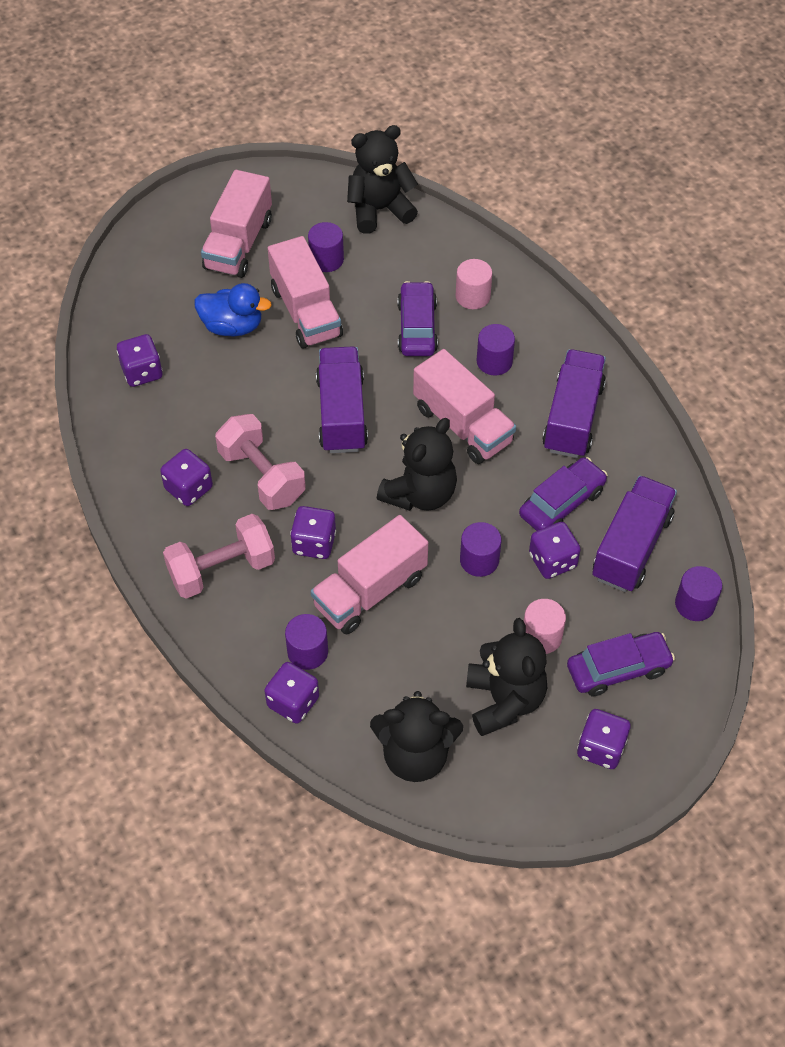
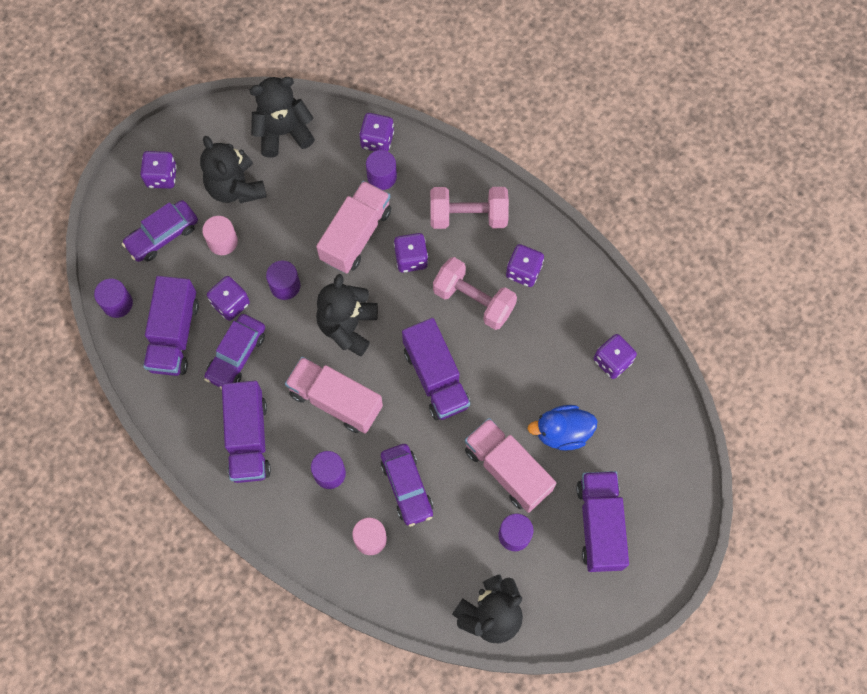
camera: 160 degrees right, 15 degrees up
pink dumbbell [163,514,275,599] -> pink dumbbell turned 45 degrees clockwise [430,187,509,229]
pink truck [201,170,272,278] -> purple truck [576,471,629,572]

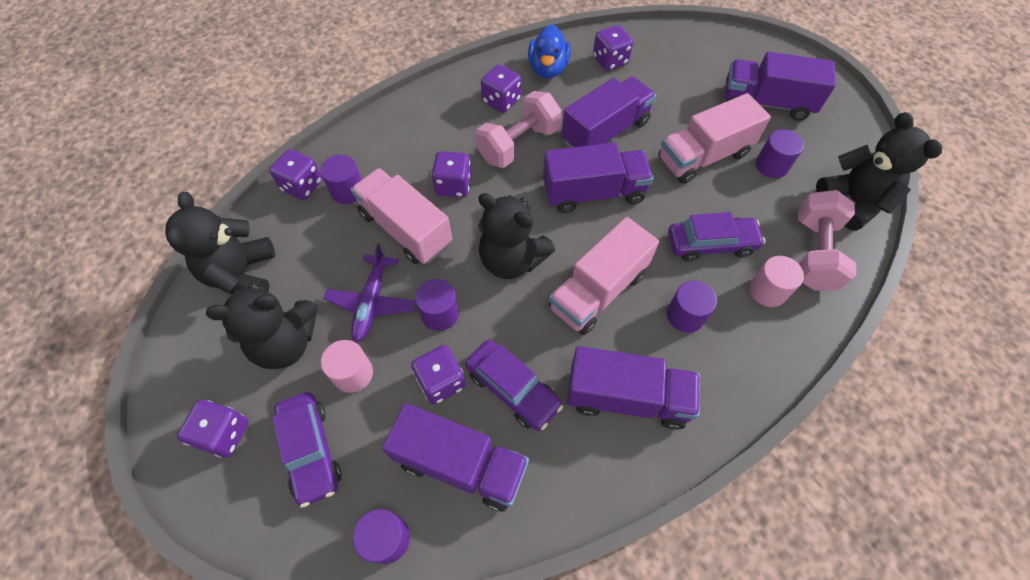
camera: 75 degrees left, 10 degrees down
pink dumbbell [430,187,509,229] -> pink dumbbell moved to [798,190,856,291]
blue duck [528,405,597,451] -> blue duck moved to [528,25,571,78]
none -> purple plane [324,244,415,343]
none -> purple truck [561,77,656,148]

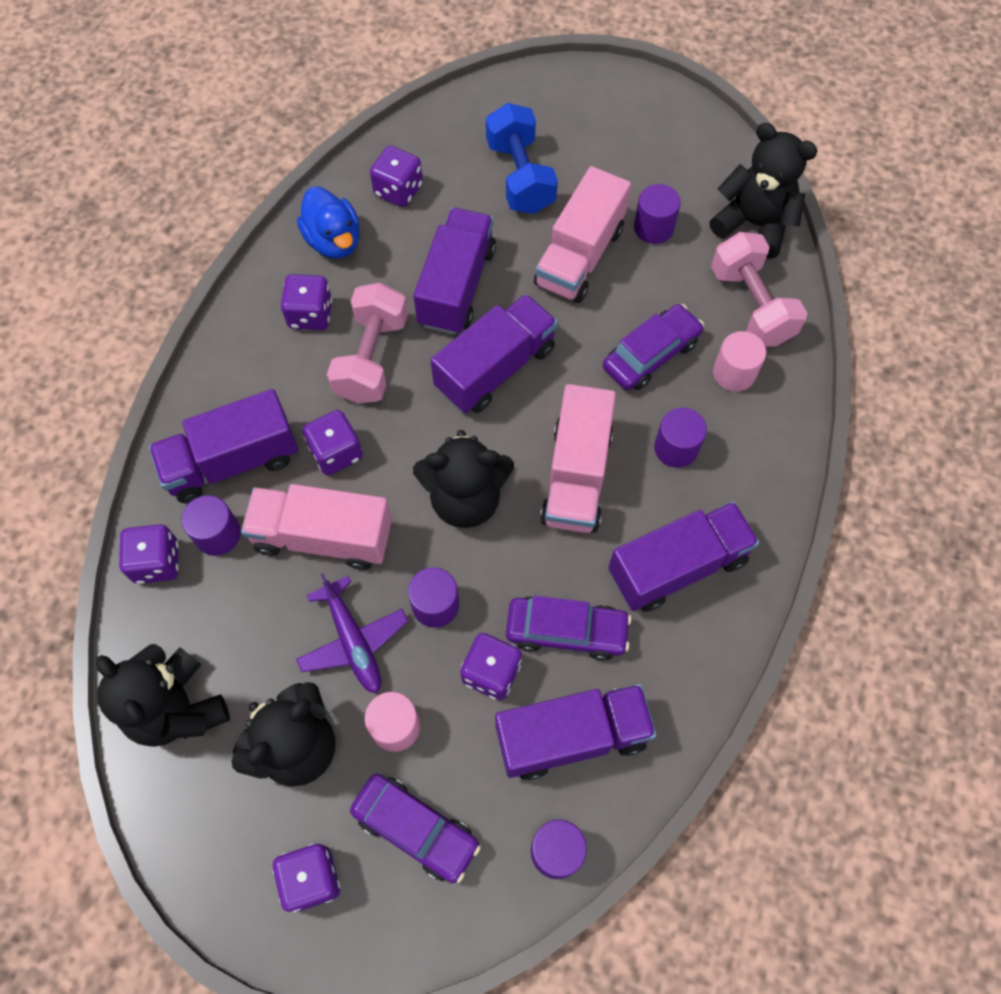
camera: 35 degrees left, 5 degrees up
purple truck [725,52,836,121] -> purple truck moved to [149,389,298,503]
none -> blue dumbbell [486,103,558,214]

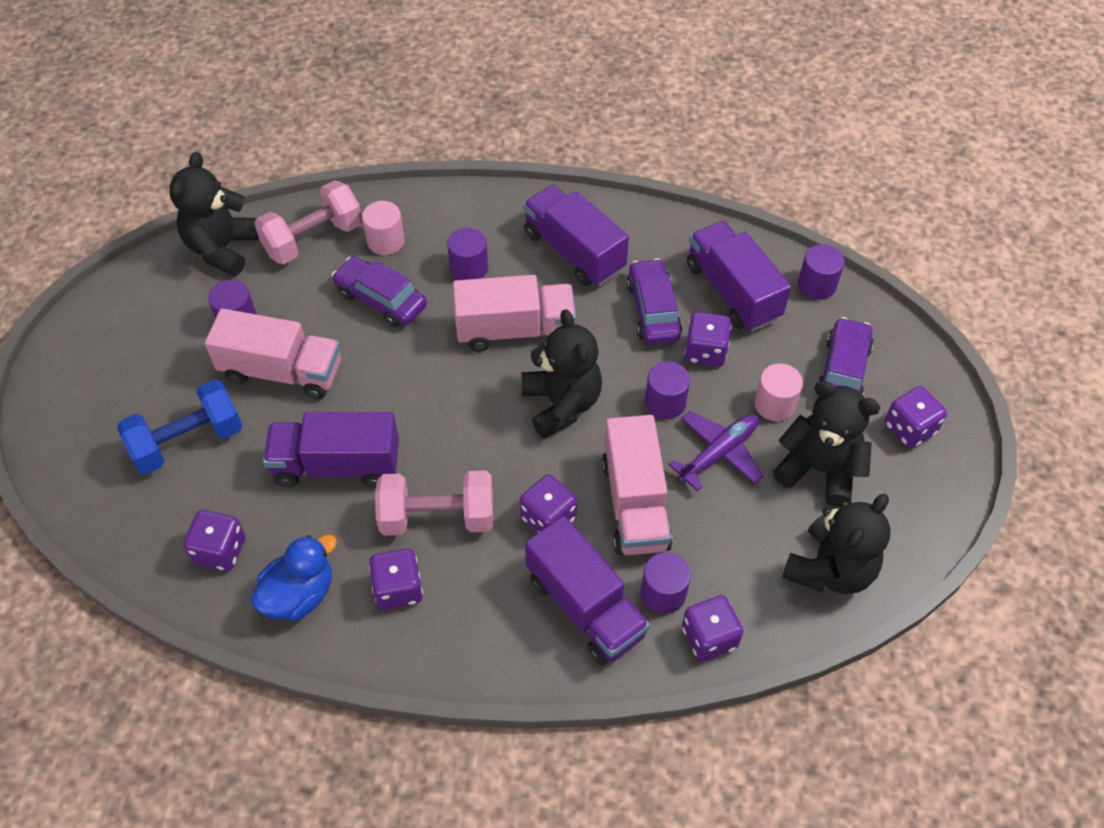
camera: 105 degrees left, 10 degrees down
purple truck [431,294,558,413] -> none

